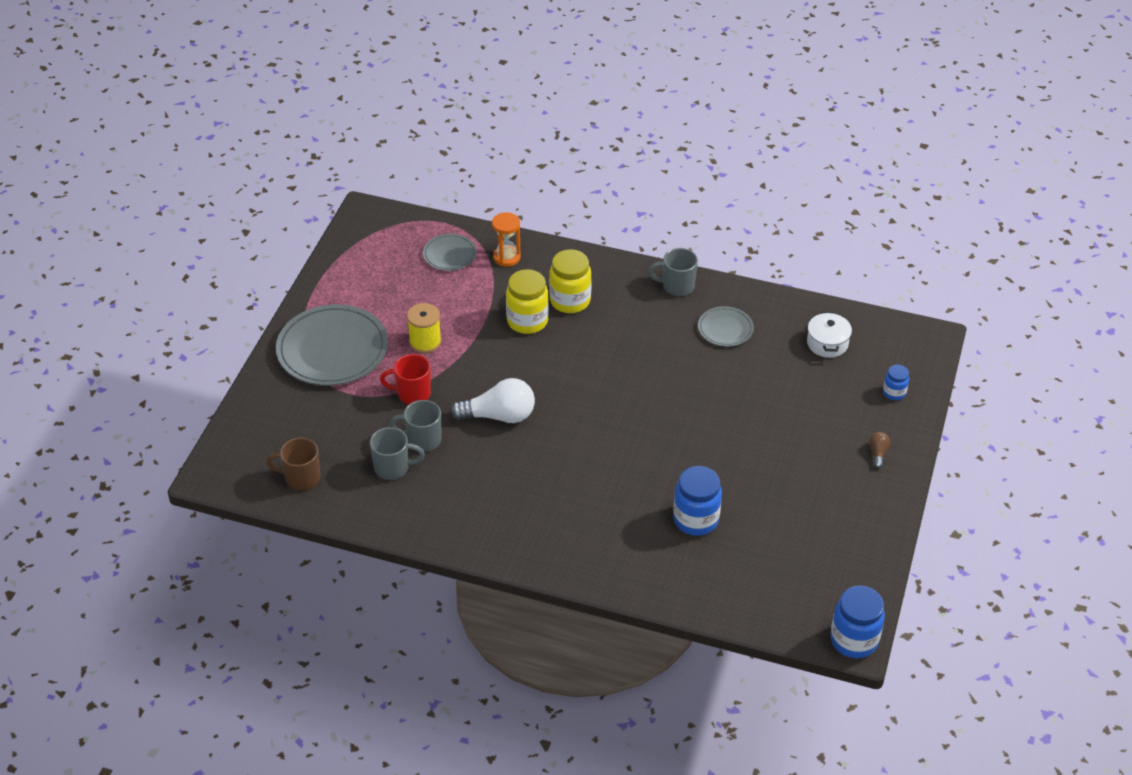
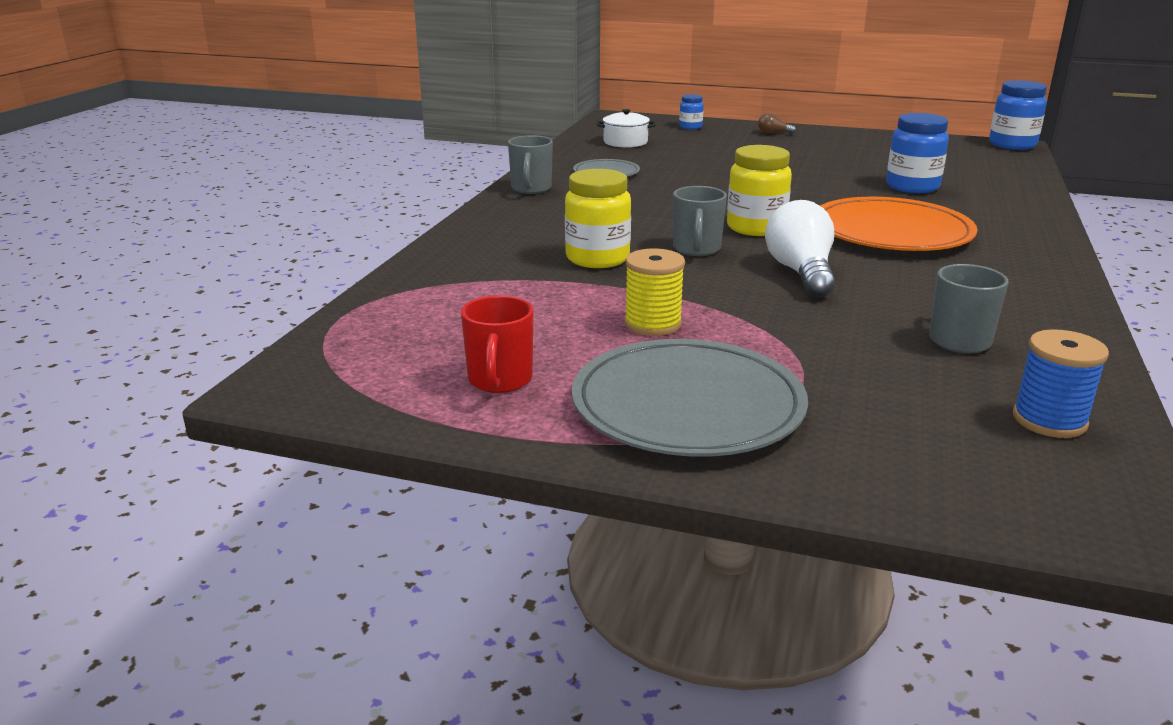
camera: 90 degrees left, 20 degrees down
brown mug [267,438,320,490] -> blue spool [1013,329,1109,438]
red mug [380,354,431,404] -> red mug moved to [461,295,533,393]
grey mug [389,400,441,452] -> grey mug moved to [673,186,727,256]
grey plate [423,234,477,271] -> none
orange hourglass [492,212,521,267] -> none
yellow jar [549,249,592,313] -> yellow jar moved to [727,145,792,236]
none -> orange plate [820,197,977,251]

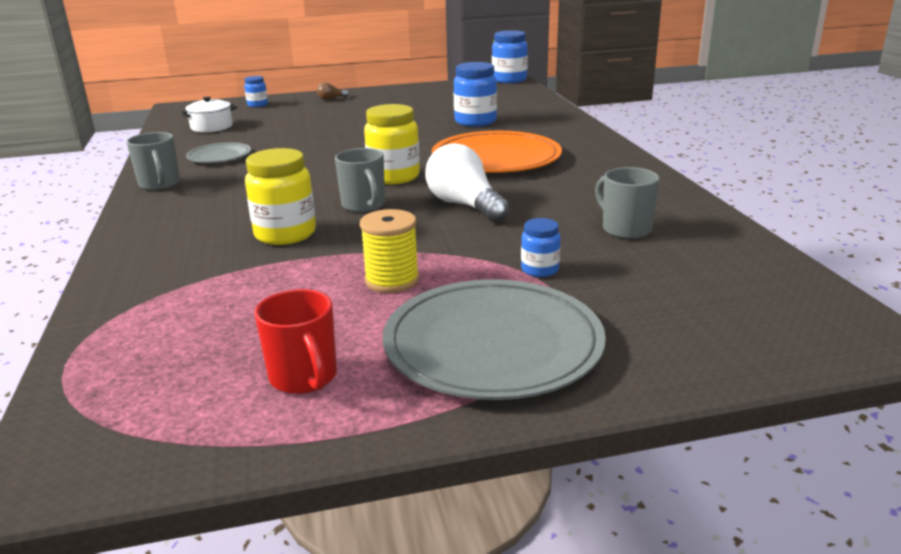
camera: 30 degrees left, 0 degrees up
blue spool [1013,329,1109,438] -> none
none -> blue jar [521,218,561,277]

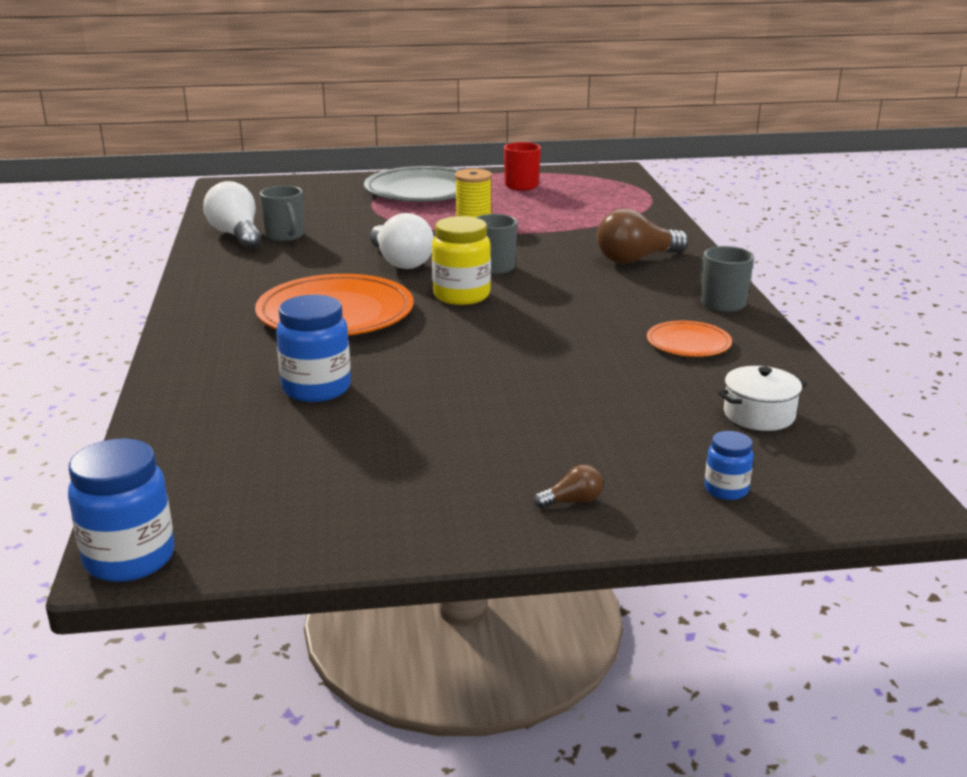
camera: 175 degrees left, 0 degrees up
grey plate [186,142,251,163] -> orange plate [647,321,732,357]
yellow jar [245,148,316,245] -> none
blue jar [521,218,561,277] -> none
none -> white light bulb [203,181,262,249]
none -> brown light bulb [597,209,688,264]

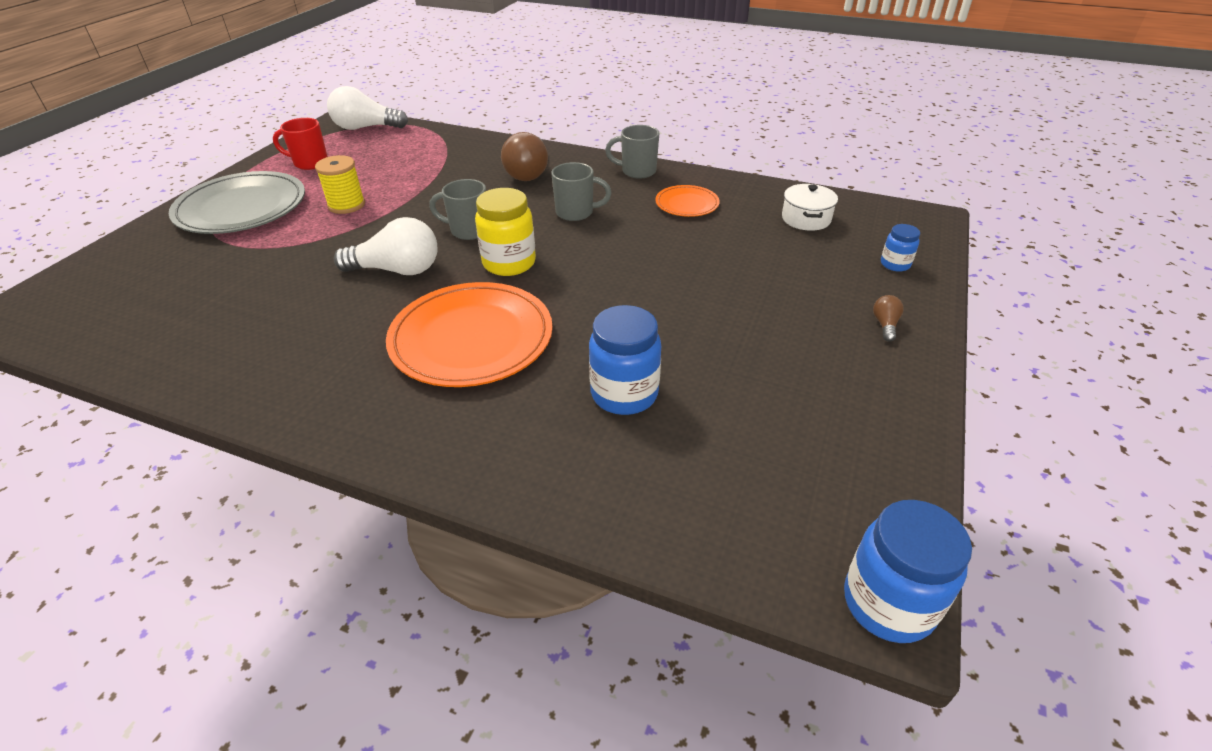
camera: 60 degrees left, 15 degrees up
white light bulb [203,181,262,249] -> white light bulb moved to [327,86,408,130]
grey mug [260,185,304,241] -> grey mug moved to [551,162,612,221]

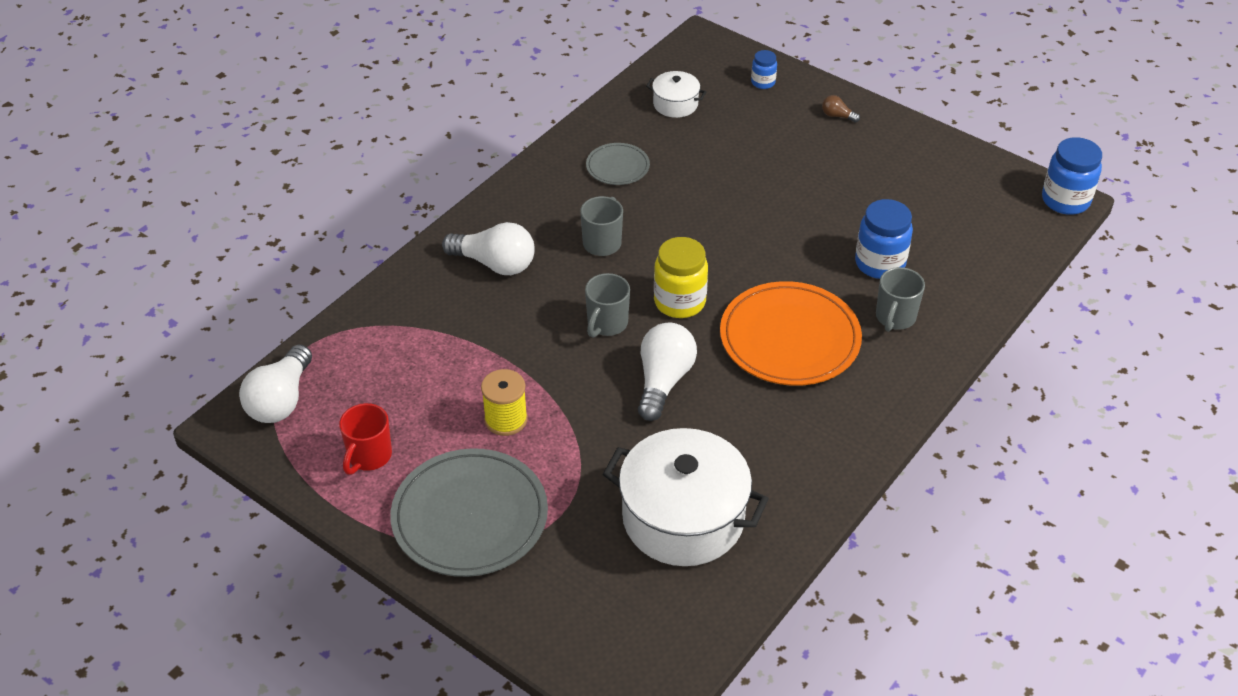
camera: 75 degrees left, 5 degrees up
brown light bulb [501,132,548,181] -> white light bulb [442,222,535,275]
grey mug [605,125,659,179] -> grey mug moved to [876,267,925,332]
orange plate [655,185,720,217] -> grey plate [586,143,650,185]
none -> white pot [603,428,769,566]

